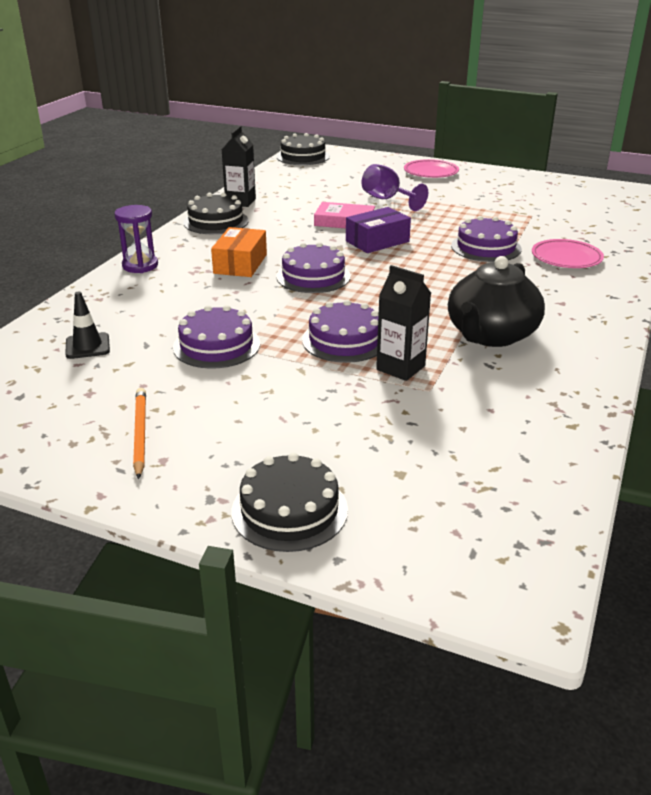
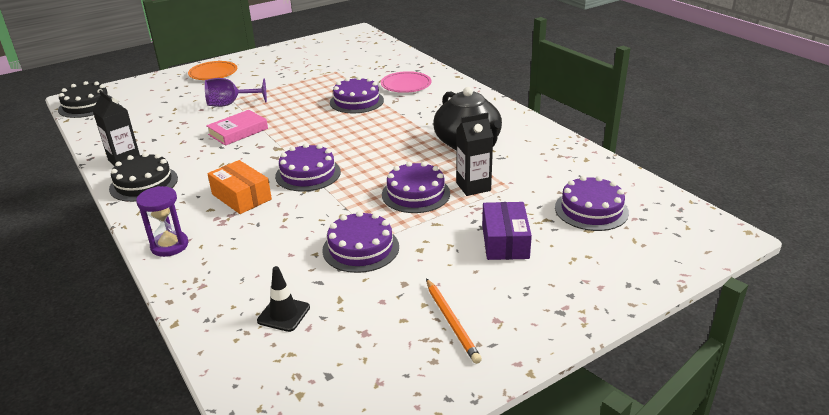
camera: 55 degrees left, 0 degrees up
orange pencil [133,388,146,479] -> orange pencil turned 135 degrees counterclockwise [426,278,482,364]
black cake [231,453,348,552] -> none
purple box [346,207,411,253] -> purple box moved to [482,202,532,260]
pink plate [404,159,459,178] -> orange plate [188,61,237,80]
none -> purple cake [555,176,629,231]

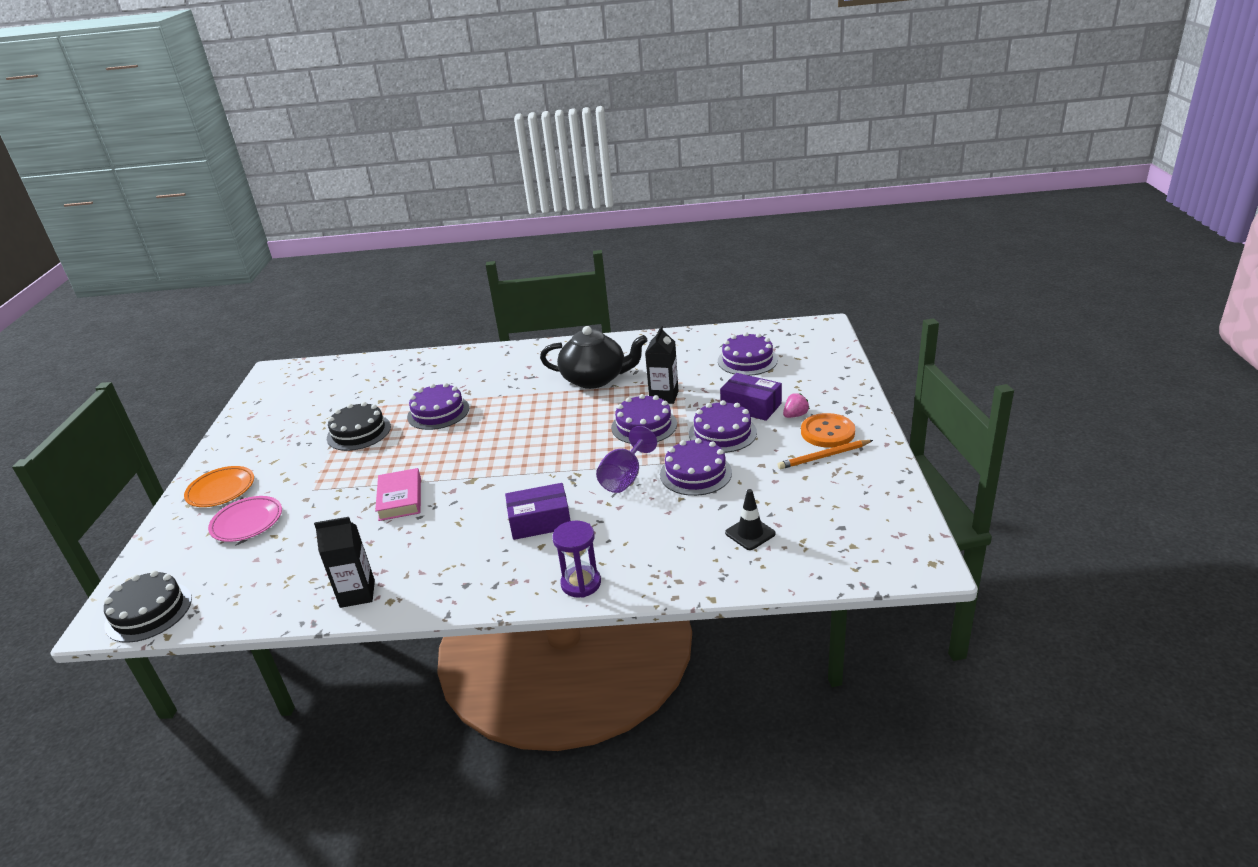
camera: 55 degrees left, 0 degrees up
black cake [109,152,178,202] -> black cake moved to [327,402,391,451]
purple goblet [205,78,267,107] -> purple goblet moved to [596,426,657,493]
orange box [208,160,272,214] -> purple box [505,483,570,540]
purple cake [275,143,341,191] -> purple cake moved to [689,400,757,453]
pink plate [381,71,432,93] -> pink plate moved to [208,496,282,542]
orange pencil [426,278,482,364] -> orange pencil turned 150 degrees clockwise [778,440,873,469]
none -> pink strawberry [783,393,810,418]
none -> orange button [801,413,855,448]

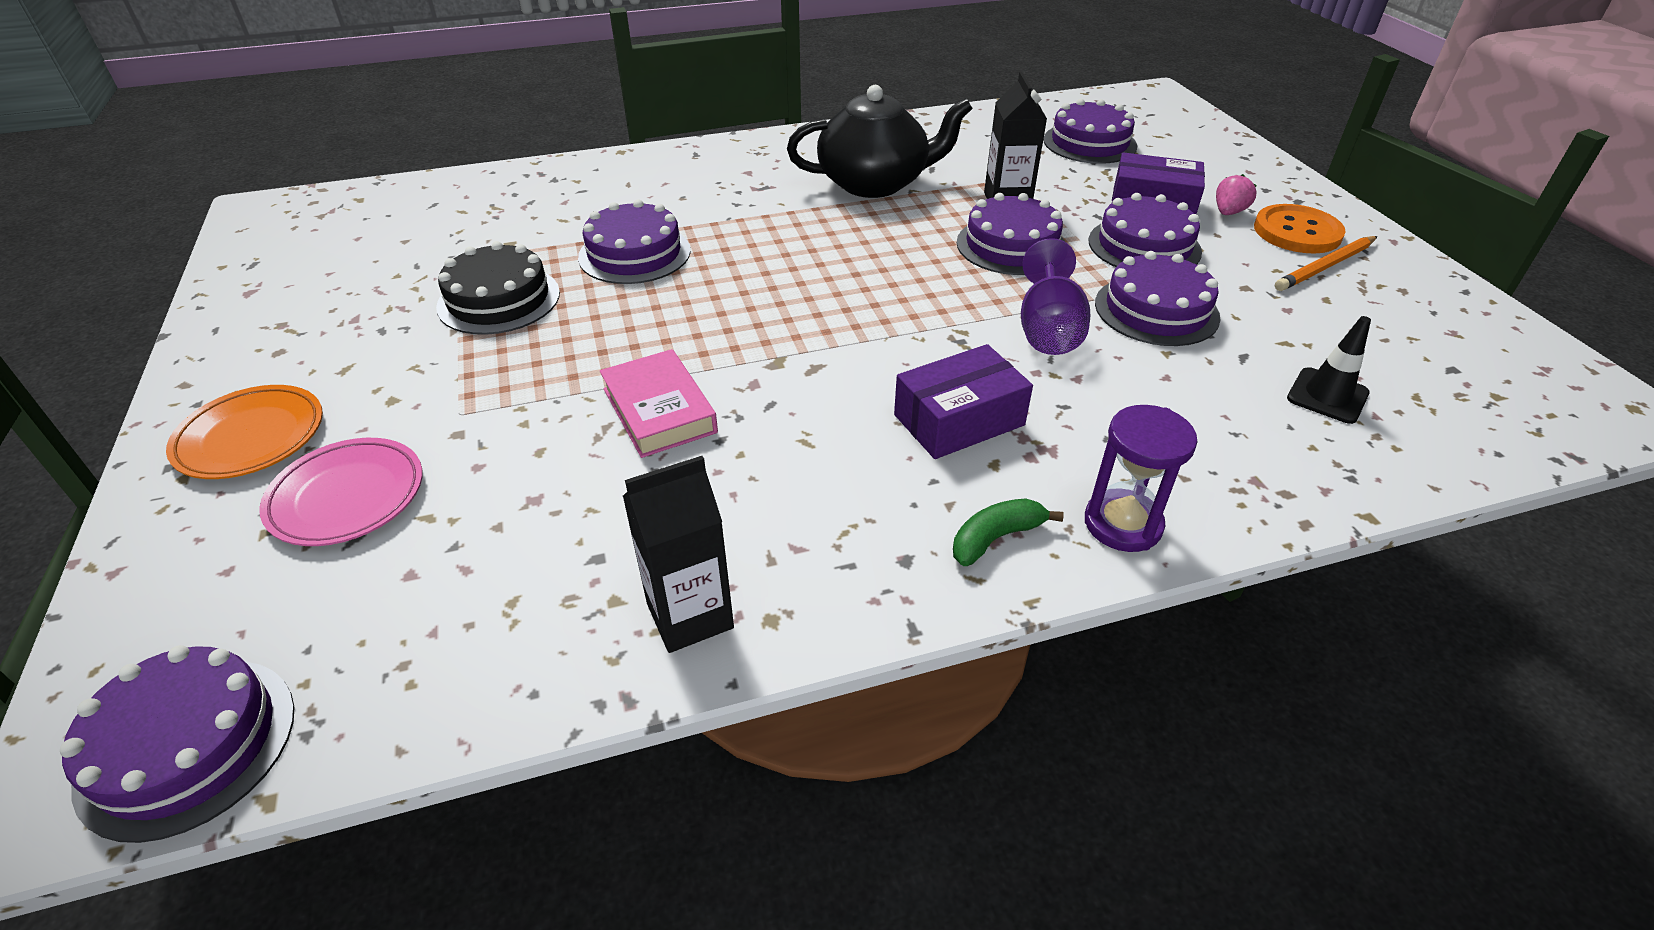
camera: 20 degrees left, 10 degrees up
black cake [104,571,192,643] -> purple cake [60,645,295,843]
none -> green banana [953,498,1064,566]

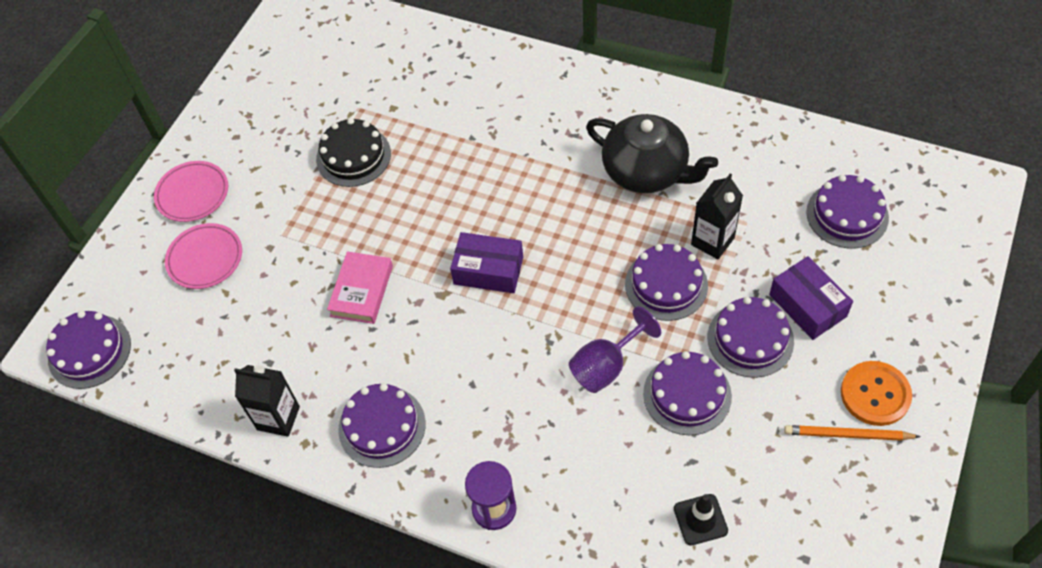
camera: 45 degrees right, 15 degrees up
orange plate [166,385,323,479] -> pink plate [154,161,228,222]
purple cake [578,199,691,284] -> purple cake moved to [338,383,426,468]
purple box [894,344,1033,459] -> purple box moved to [450,232,523,293]
green banana [953,498,1064,566] -> none
pink strawberry [1216,174,1257,215] -> none

